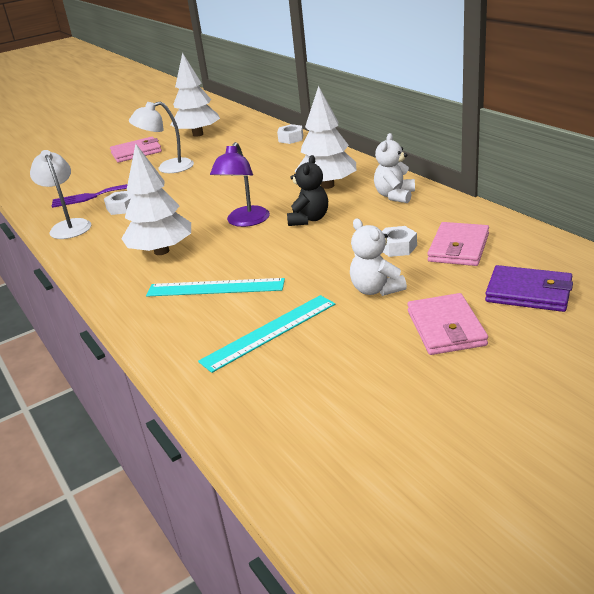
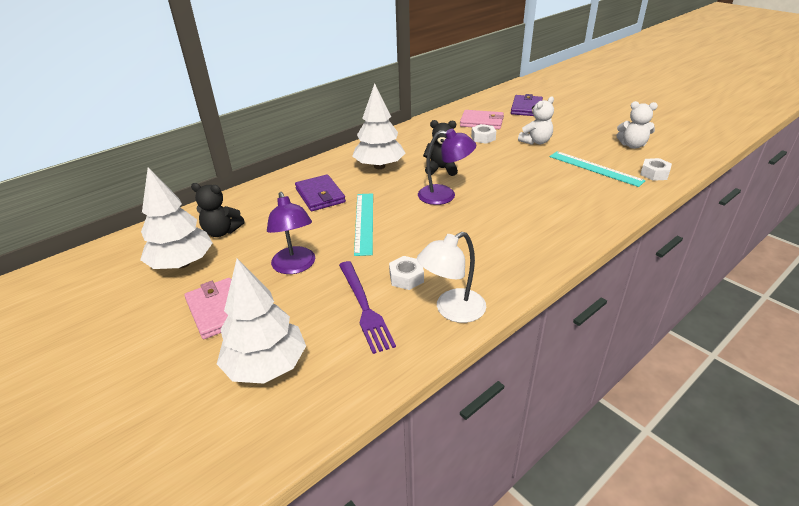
camera: 100 degrees left, 5 degrees up
white tree [121,144,191,255] -> white tree moved to [217,259,306,384]
white lamp [129,102,194,173] -> purple lamp [267,192,315,274]
turquoise ruler [146,278,285,297] -> turquoise ruler moved to [354,193,373,256]
white nut [277,124,303,144] -> white nut moved to [640,158,672,181]
white teddy bear [374,133,415,203] -> white teddy bear moved to [617,101,658,149]
pink wallet [407,293,488,355] -> none
none -> black teddy bear [191,183,245,237]
none -> purple wallet [295,174,346,211]

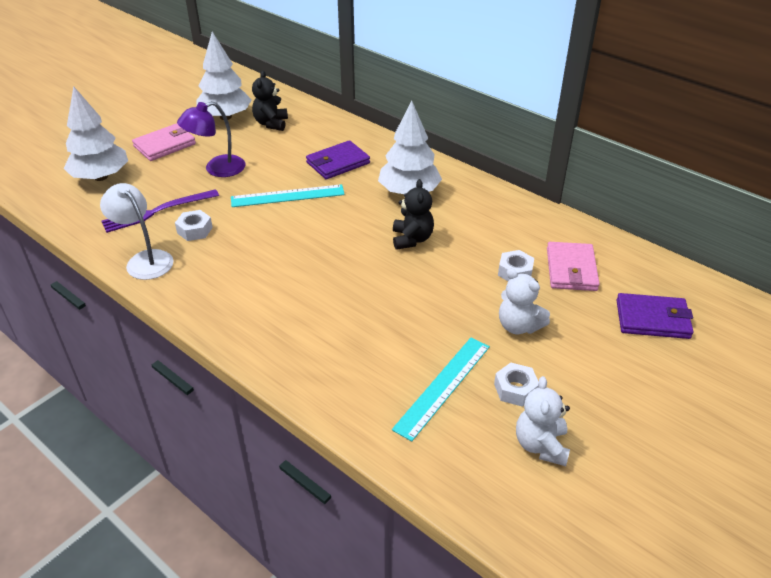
camera: 80 degrees right, 5 degrees up
purple lamp [418,129,476,205] -> none
white nut [640,158,672,181] -> white nut moved to [494,363,539,407]

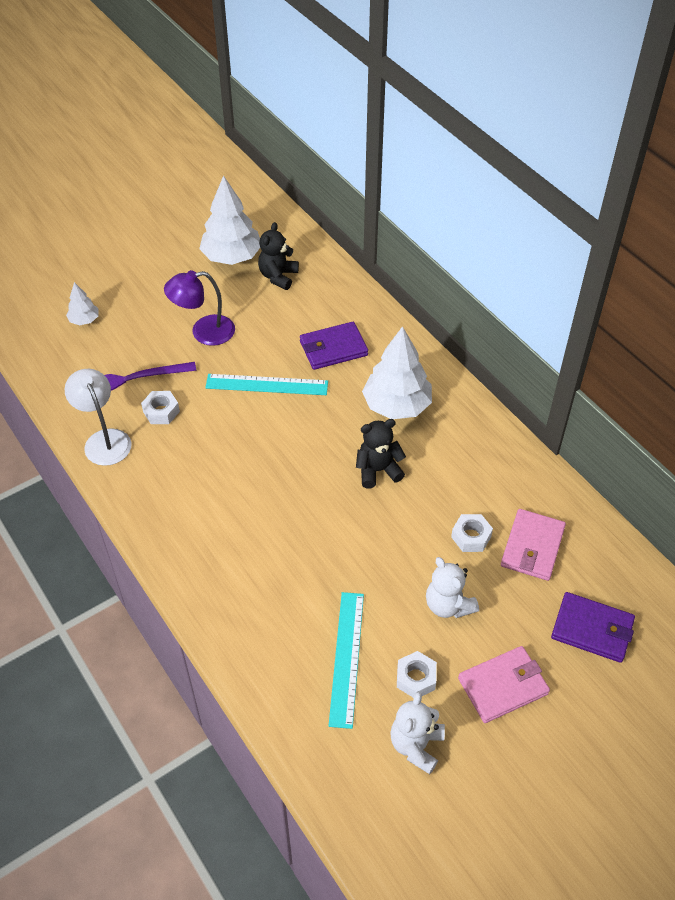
camera: 15 degrees right, 10 degrees up
white tree [63,86,128,181] -> white tree [66,282,99,325], size x0.49
pink wallet [132,123,196,161] -> pink wallet moved to [458,646,550,723]
turquoise ruler [392,338,490,442] -> turquoise ruler turned 45 degrees counterclockwise [329,592,364,729]
black teddy bear [393,179,434,250] -> black teddy bear turned 120 degrees counterclockwise [356,419,406,489]

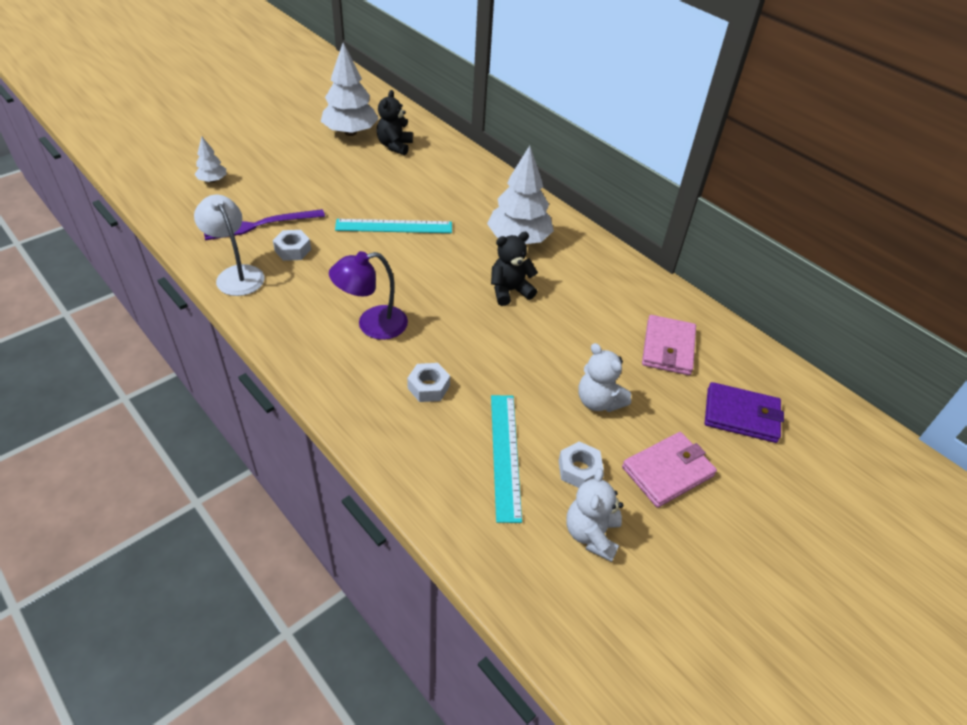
camera: 10 degrees left, 5 degrees down
purple lamp [164,270,235,346] -> purple lamp moved to [329,251,408,340]
purple wallet [300,322,368,370] -> none
white nut [451,514,493,552] -> white nut moved to [407,363,450,402]

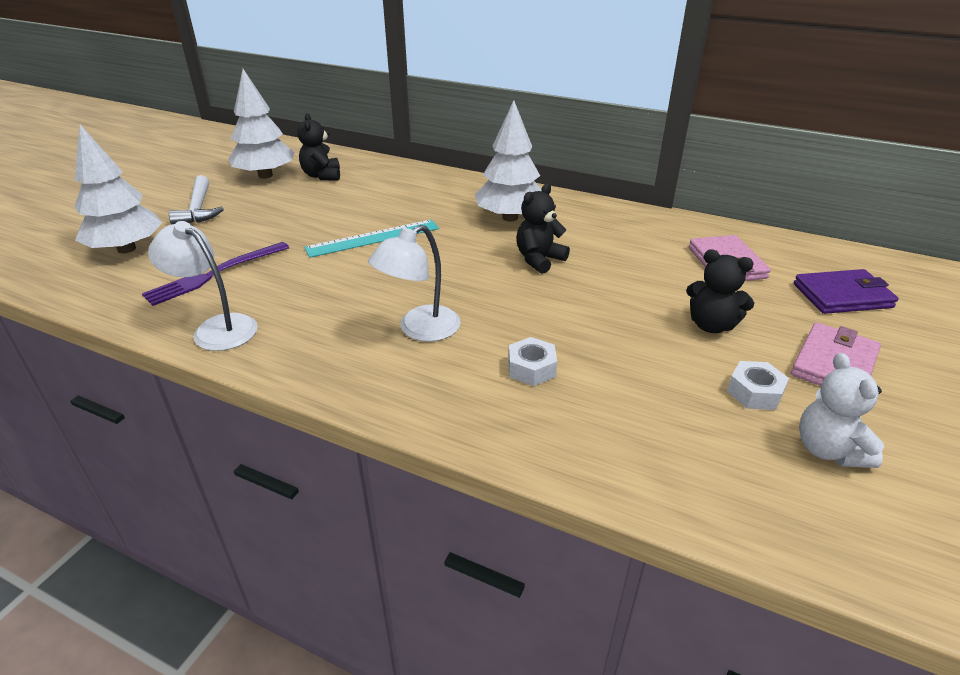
camera: 20 degrees left, 10 degrees down
white tree [195,136,226,183] -> white tree [75,125,162,253], size x2.02
white nut [273,230,311,261] -> none
purple lamp [329,251,408,340] -> white lamp [368,225,461,342]
turquoise ruler [491,395,522,523] -> none
white teddy bear [578,343,631,412] -> black teddy bear [686,249,754,333]
none -> white hammer [169,175,224,224]

